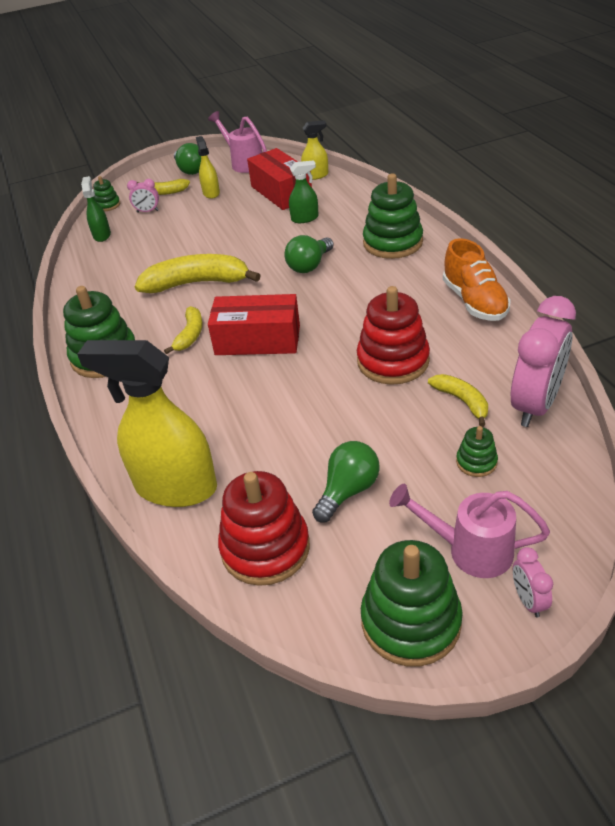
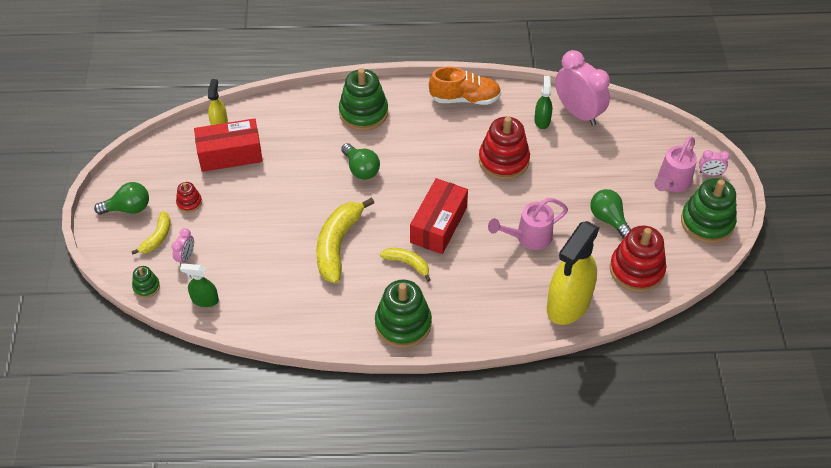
camera: 75 degrees left, 10 degrees up
yellow spray bottle [196,136,220,199] -> red stacking toy [176,182,202,213]
pink watering can [208,111,267,173] -> pink watering can moved to [488,198,568,250]
green spray bottle [289,160,319,223] -> green spray bottle moved to [534,76,552,129]
yellow banana [428,374,488,427] -> none
green stacking toy [456,426,498,477] -> none

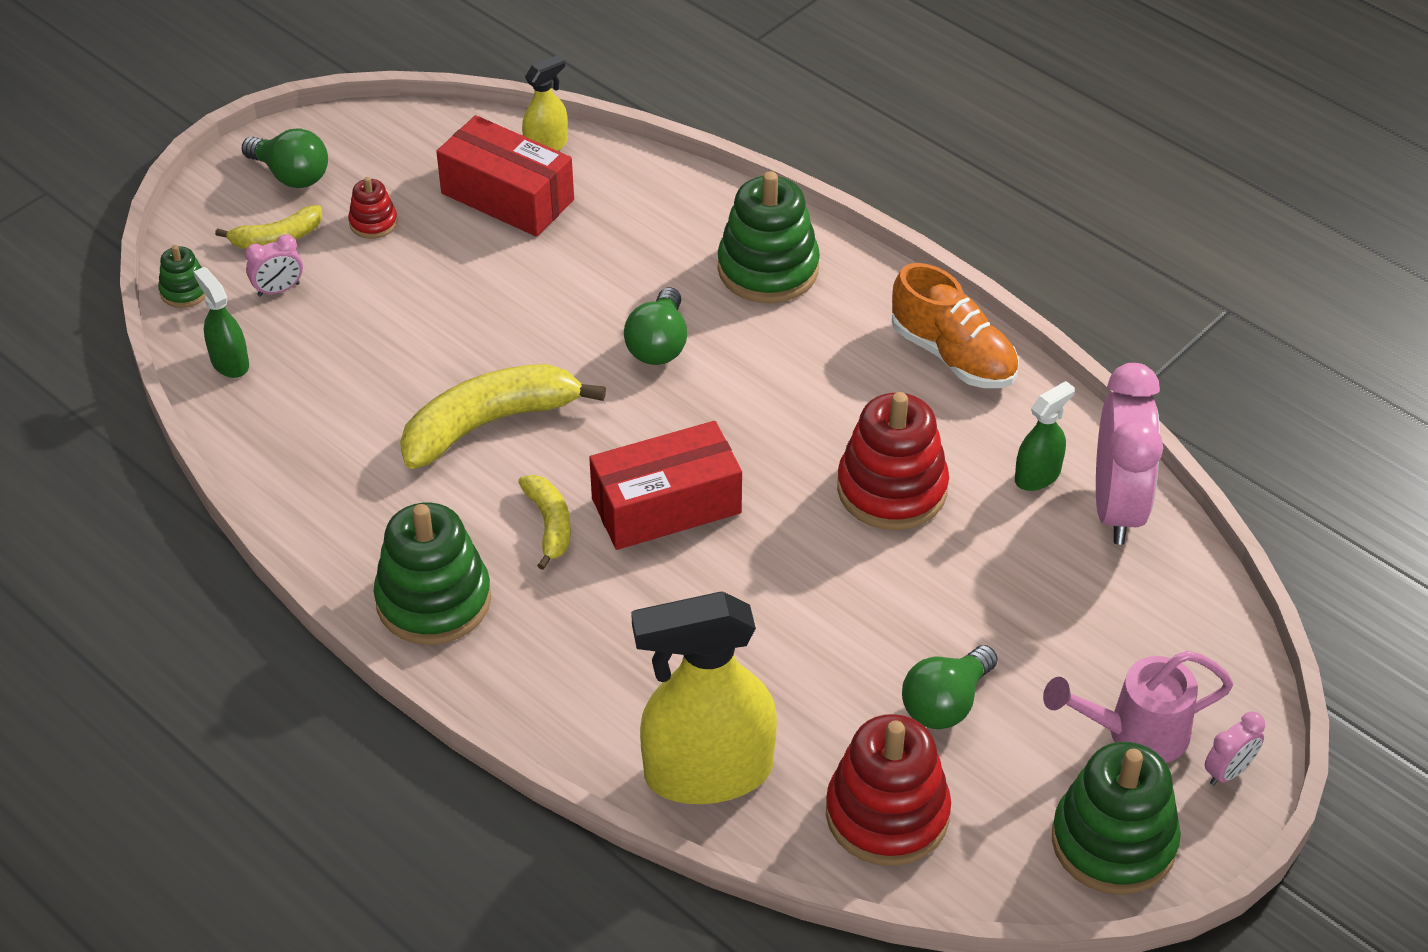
camera: 45 degrees right, 5 degrees down
pink watering can [488,198,568,250] -> none
green light bulb [590,189,631,239] -> green light bulb turned 150 degrees counterclockwise [902,645,998,729]
pink clock [699,150,730,176] -> pink clock turned 90 degrees counterclockwise [1205,712,1265,786]

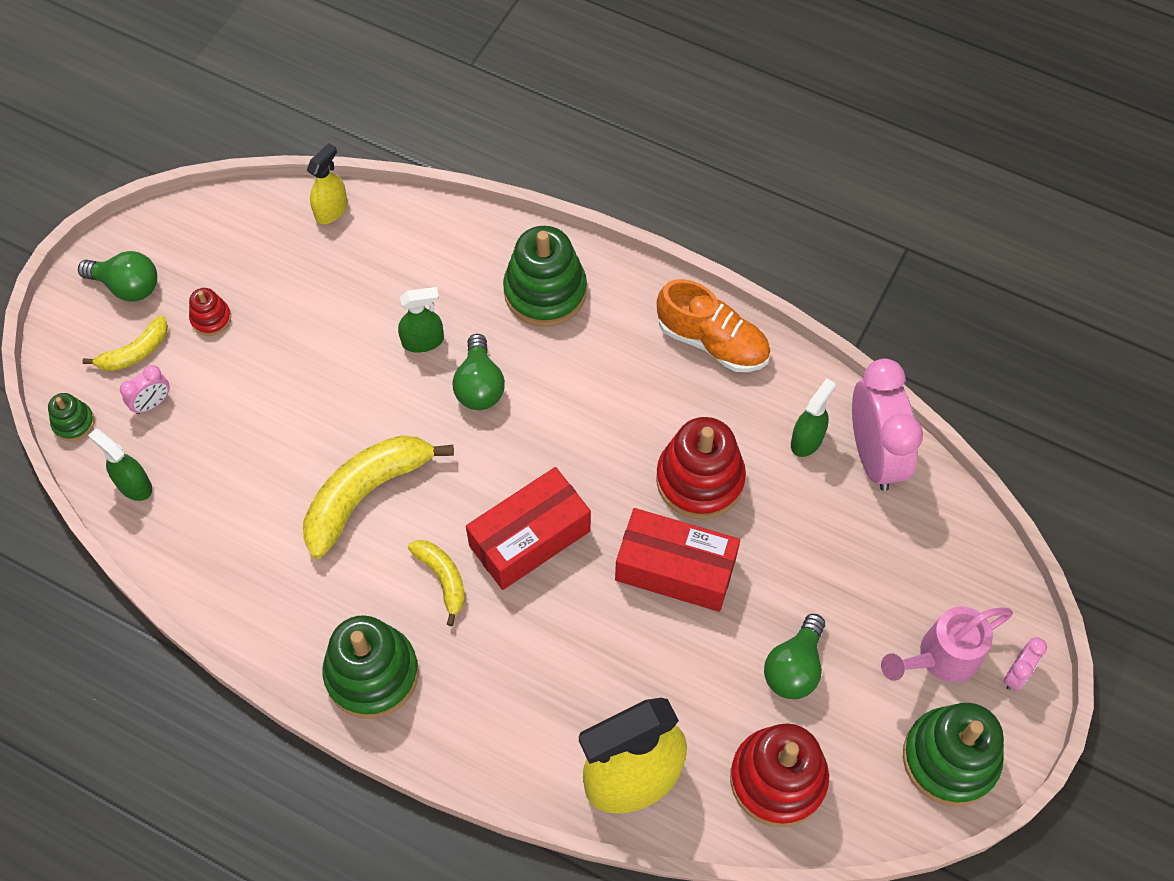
camera: 15 degrees left, 15 degrees up
red box [436,115,574,237] -> red box moved to [615,508,740,612]
none -> green spray bottle [398,287,444,353]

